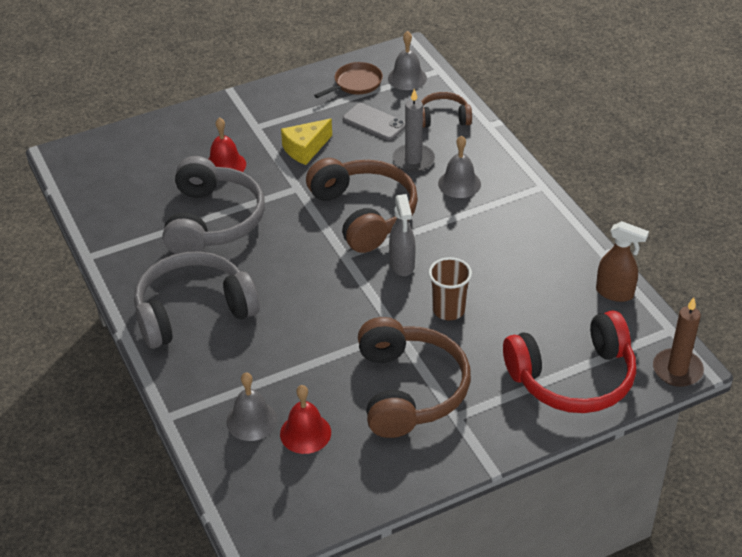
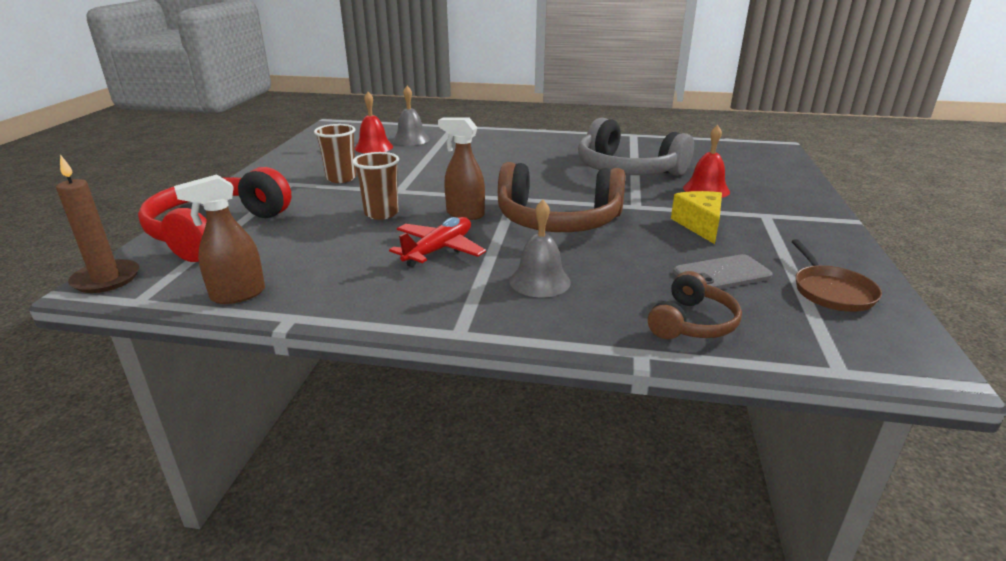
camera: 125 degrees right, 15 degrees down
grey headphones [134,251,260,349] -> none
brown headphones [358,317,471,438] -> brown cup [314,124,356,183]
grey bell [388,31,427,90] -> none
grey spray bottle [389,194,415,276] -> brown spray bottle [438,117,485,220]
grey candle [392,89,435,172] -> none
none -> red plane [389,217,486,267]

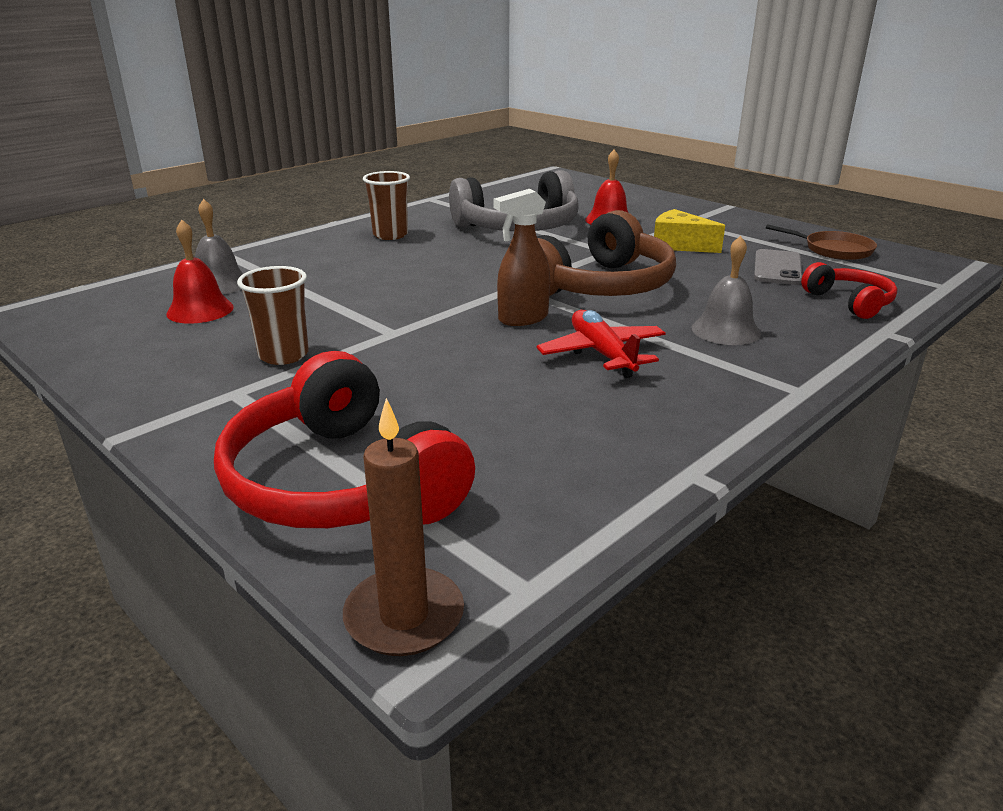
camera: 55 degrees left, 0 degrees up
brown spray bottle [174,174,265,304] -> none
brown cup [352,152,399,220] -> brown cup moved to [363,171,410,240]
brown headphones [648,271,742,339] -> red headphones [801,262,897,319]

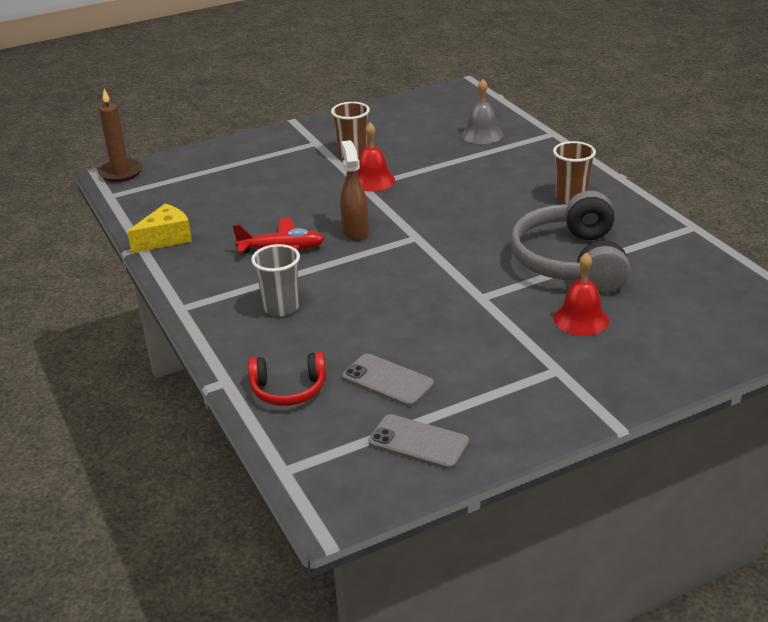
camera: 110 degrees right, 5 degrees up
red bell [166,220,234,324] -> red bell moved to [357,123,395,192]
red headphones [214,351,475,528] -> none
brown headphones [537,210,676,296] -> none
yellow cheese [654,209,725,253] -> yellow cheese moved to [127,204,192,253]
grey bell [691,236,761,345] -> grey cup [251,244,300,317]
brown pan [766,224,877,260] -> grey phone [368,414,469,469]

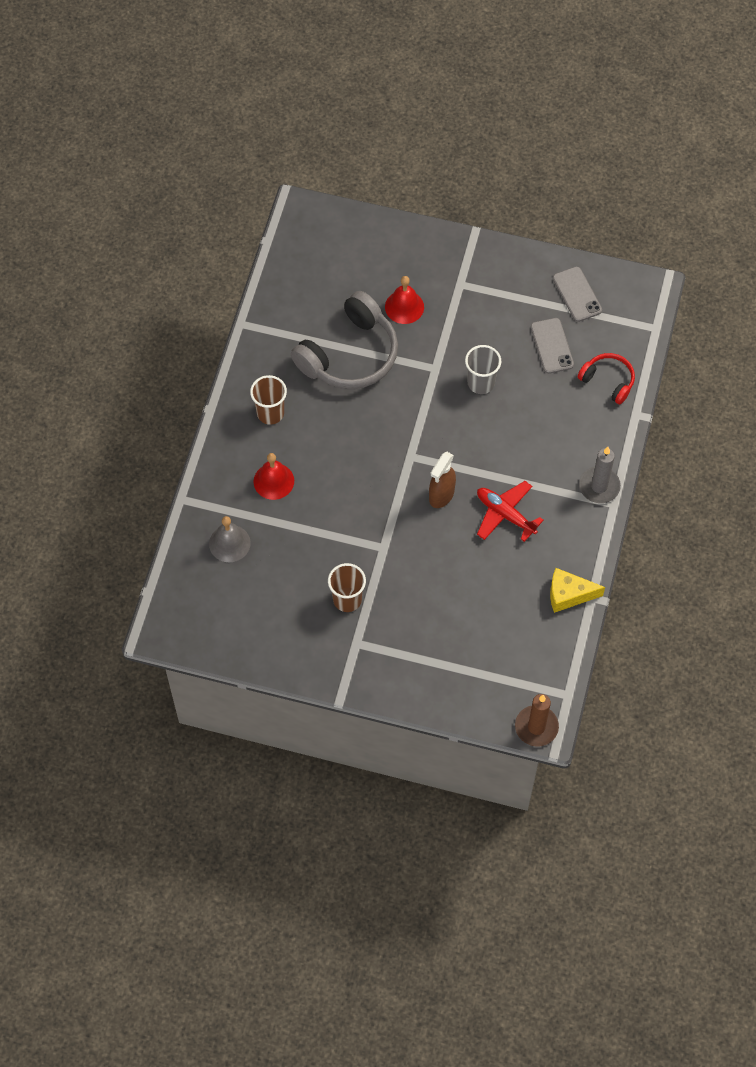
camera: 140 degrees left, 30 degrees up
grey cup [251,244,300,317] -> grey cup moved to [465,345,501,394]
red bell [357,123,395,192] -> red bell moved to [254,453,294,500]
none -> grey candle [579,447,621,503]

